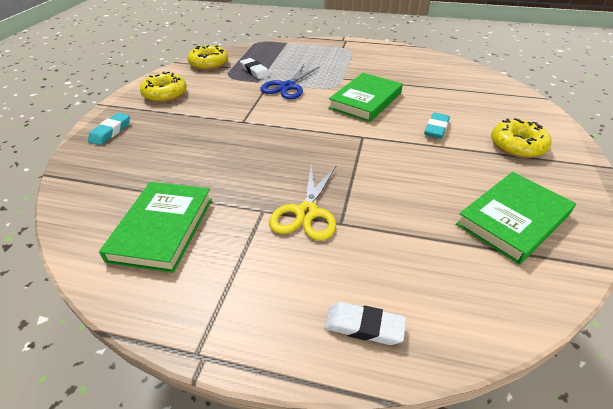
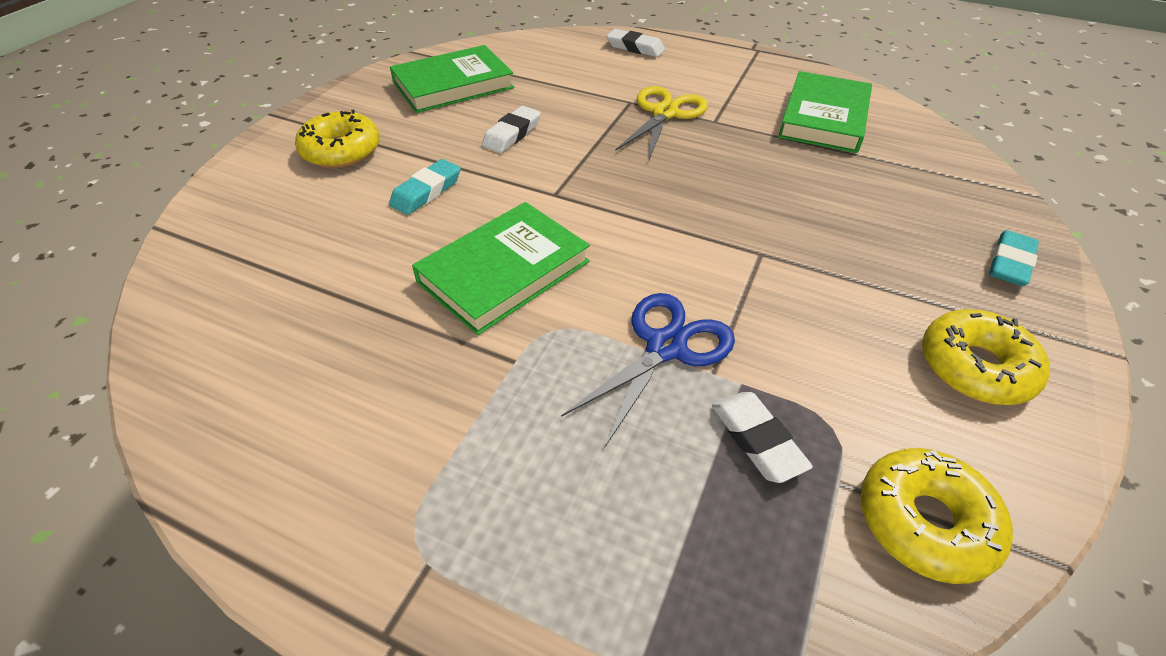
camera: 170 degrees left, 5 degrees up
none -> white eraser [482,106,541,153]

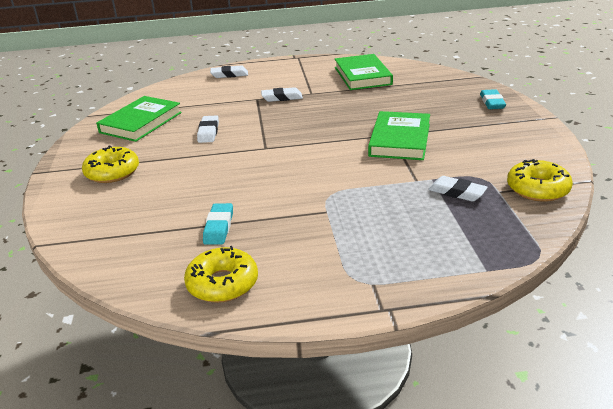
camera: 30 degrees left, 15 degrees down
turquoise eraser [389,159,461,215] -> turquoise eraser moved to [203,203,233,244]
green book [412,202,590,335] -> green book moved to [368,111,430,160]
blue scissors [561,293,735,448] -> none
yellow scissors [615,86,708,160] -> white eraser [261,87,303,102]
yellow donut [922,309,1050,405] -> yellow donut moved to [184,246,258,303]

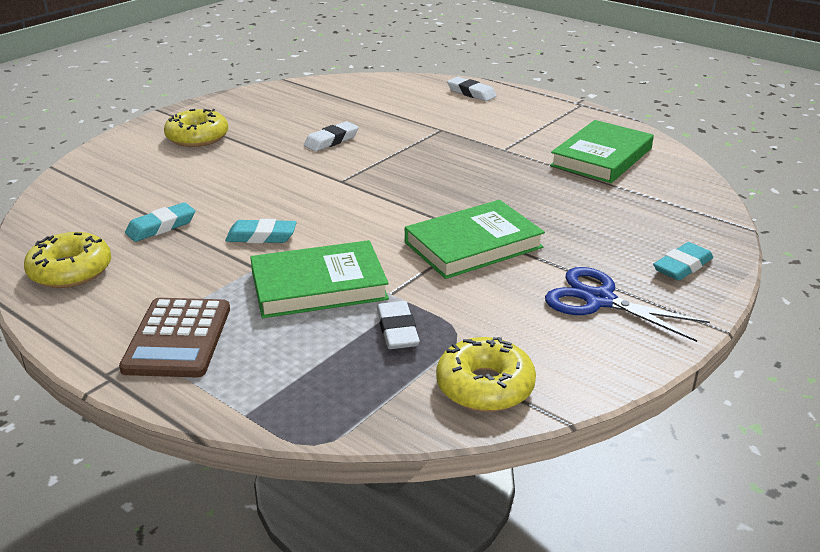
camera: 45 degrees right, 0 degrees up
green book [96,96,182,142] -> green book moved to [250,240,389,318]
white eraser [261,87,303,102] -> none
none -> brown calculator [119,298,230,378]
none -> turquoise eraser [225,219,297,243]
none -> blue scissors [545,267,710,342]

